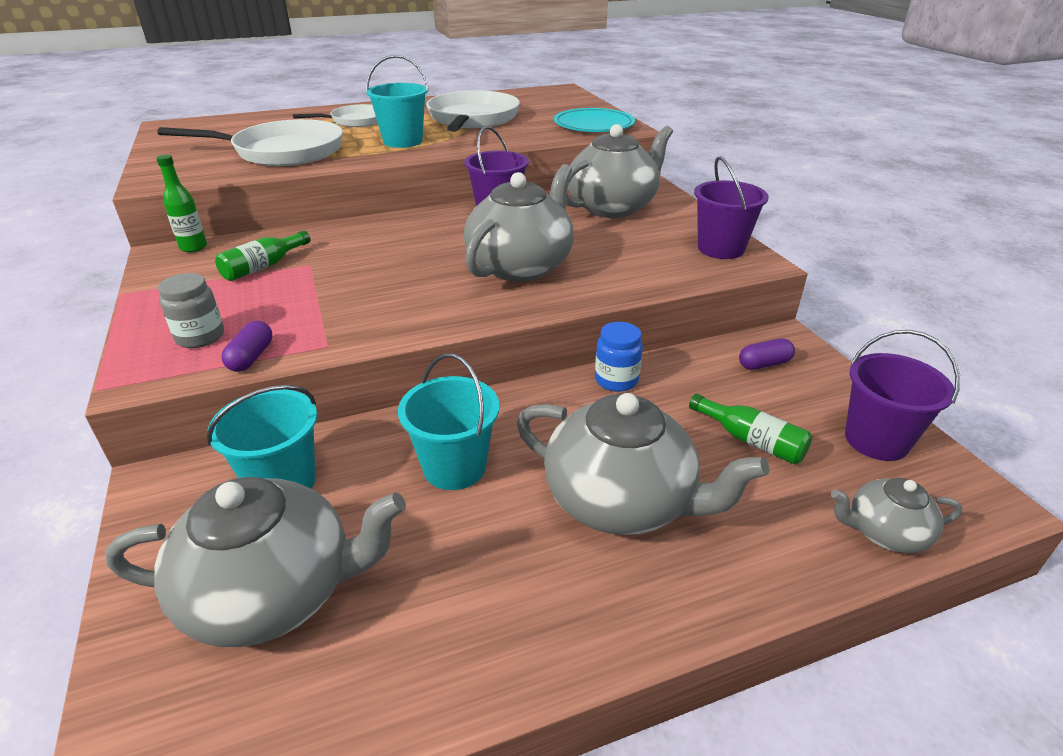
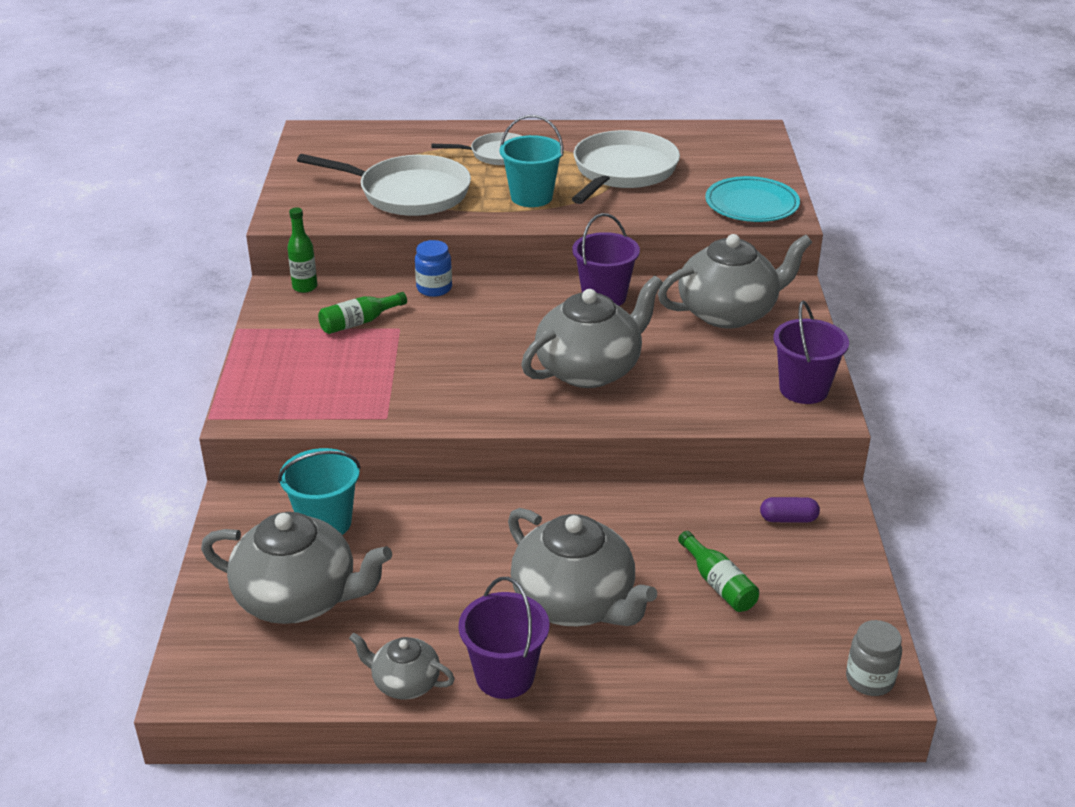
camera: 20 degrees right, 0 degrees up
grey jar [158,273,224,348] -> grey jar moved to [846,620,902,696]
purple capsule [222,321,273,372] -> none
turquoise bucket [398,353,499,490] -> none
blue jar [595,322,643,392] -> blue jar moved to [415,240,452,297]
grey teapot [831,478,963,553] -> grey teapot moved to [349,633,455,699]
purple bucket [845,330,960,461] -> purple bucket moved to [458,577,549,699]

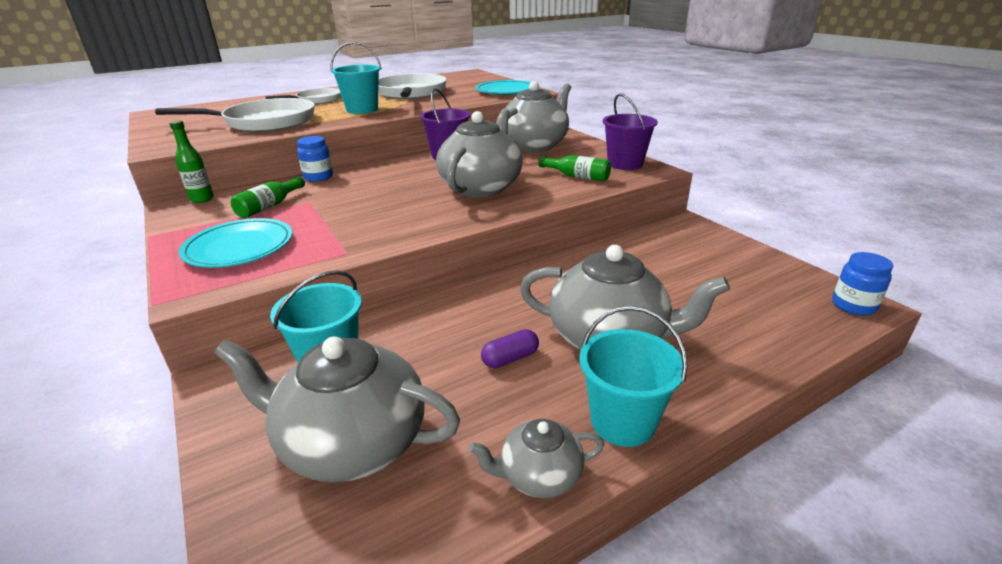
camera: 30 degrees left, 5 degrees down
grey teapot [201,512,392,624] -> grey teapot turned 150 degrees counterclockwise [215,336,460,482]
purple bucket [458,577,549,699] -> turquoise bucket [579,306,688,447]
green bottle [678,531,759,612] -> green bottle moved to [538,155,611,181]
purple capsule [760,497,820,523] -> purple capsule moved to [481,329,539,368]
grey jar [846,620,902,696] -> blue jar [832,252,893,316]
none -> turquoise plate [179,218,292,268]

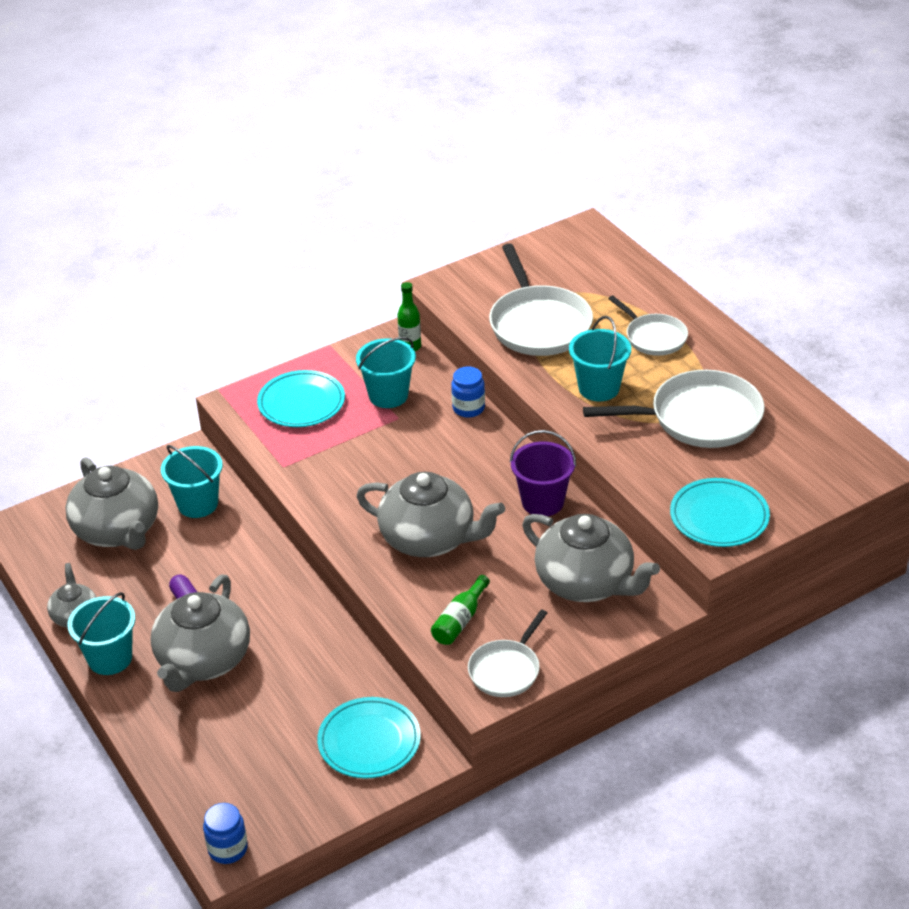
camera: 90 degrees right, 10 degrees up
grey teapot [215,336,460,482] -> grey teapot turned 135 degrees clockwise [65,457,158,550]
green bottle [231,176,305,218] -> turquoise bucket [356,337,416,408]
purple bucket [603,94,658,170] -> white pan [468,610,547,697]
none -> turquoise plate [317,697,421,779]

